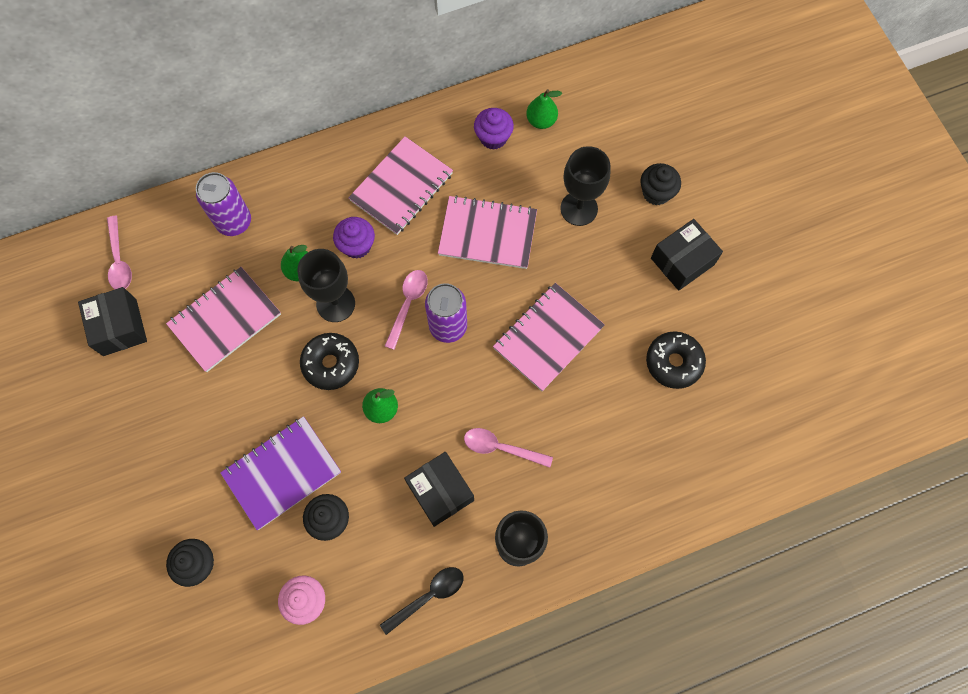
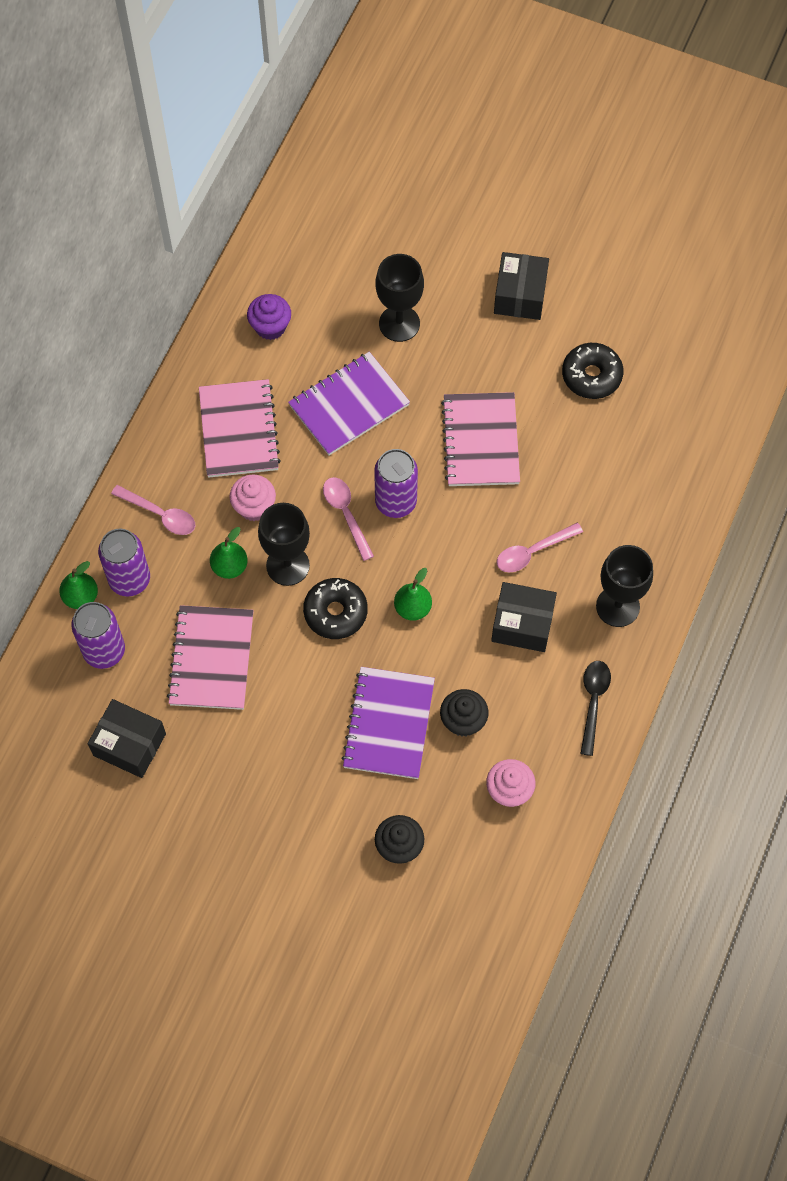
camera: 45 degrees left, 5 degrees down
pink spoon [107,216,132,289] -> pink spoon moved to [111,485,195,535]
purple cupcake [333,217,375,259] -> pink cupcake [230,475,276,521]
pink notebook [438,195,537,269] -> purple notebook [288,352,410,455]
green pear [526,89,562,129] -> green pear moved to [59,561,98,609]
black cupcake [640,163,681,205] -> none
none -> purple can [71,602,125,669]

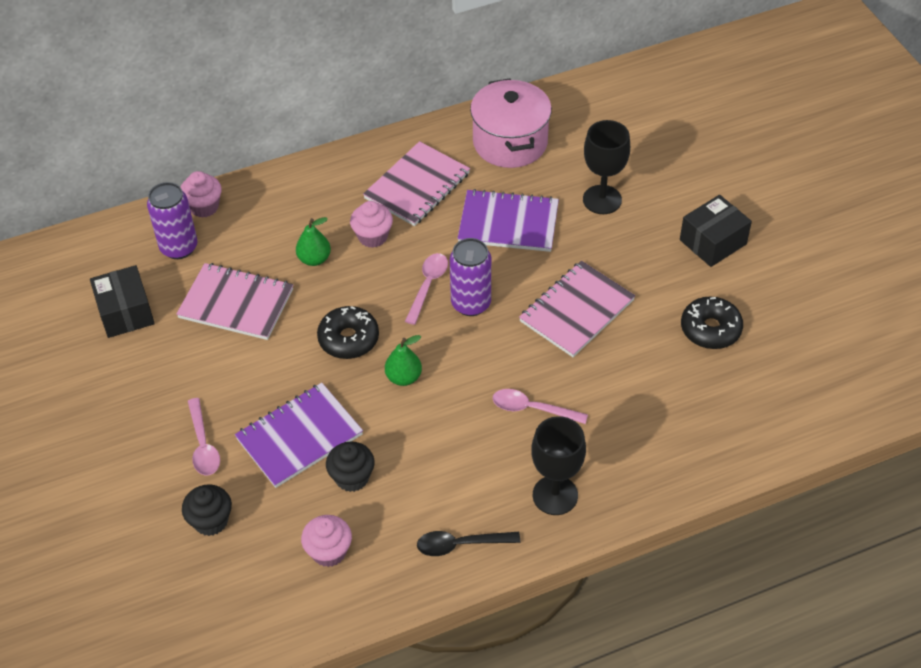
camera: 45 degrees right, 15 degrees down
green pear [59,561,98,609] -> pink cupcake [181,171,222,218]
purple can [98,529,150,596] -> none
pink spoon [111,485,195,535] -> pink spoon moved to [188,398,220,476]
pink notebook [167,605,254,710] -> pink notebook turned 60 degrees clockwise [176,263,293,340]
purple cupcake [247,294,291,340] -> pink pot [470,78,552,168]
black goblet [258,503,310,586] -> none
black box [491,582,557,652] -> none
black spoon [581,661,611,756] -> black spoon turned 150 degrees counterclockwise [417,531,520,556]

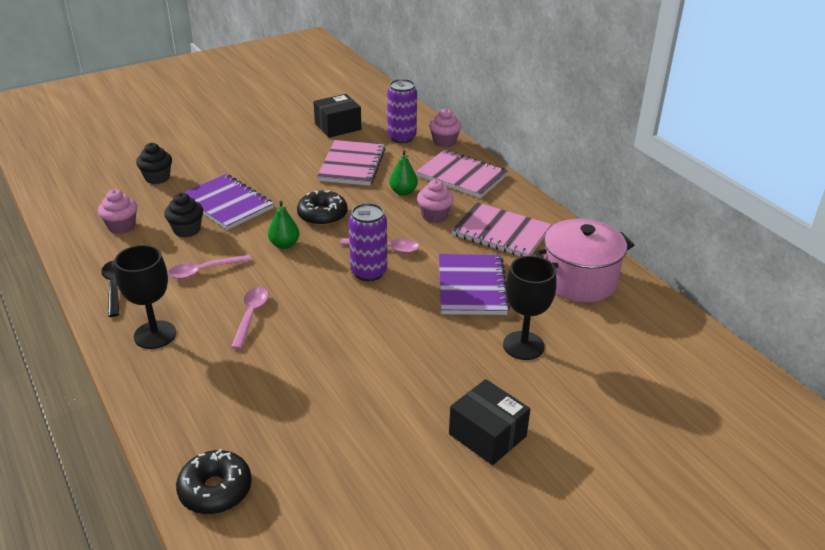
camera: 80 degrees right, 15 degrees down
pink spoon [188,398,220,476] -> pink spoon moved to [168,255,252,279]
pink notebook [519,261,635,357] -> pink notebook moved to [416,150,508,198]
black donut [681,296,743,349] -> black donut moved to [176,449,252,514]

